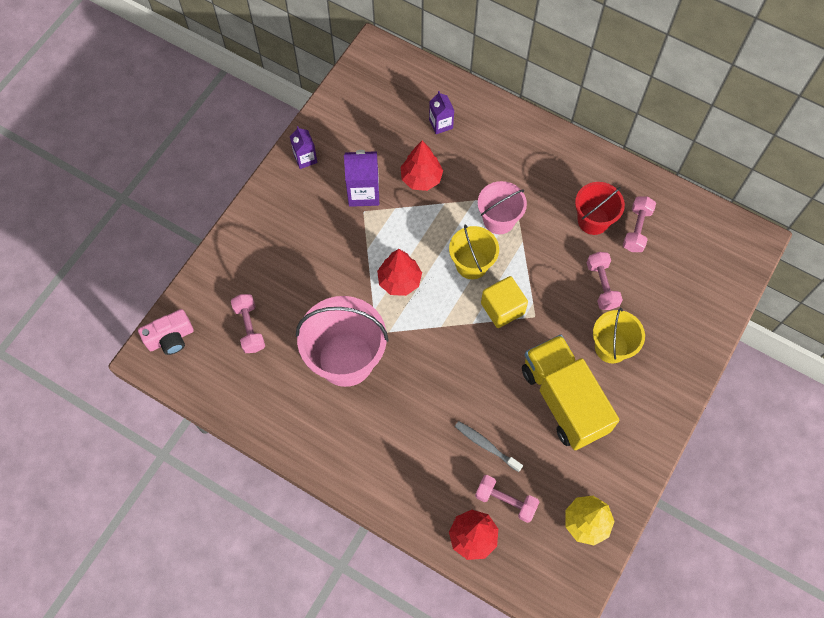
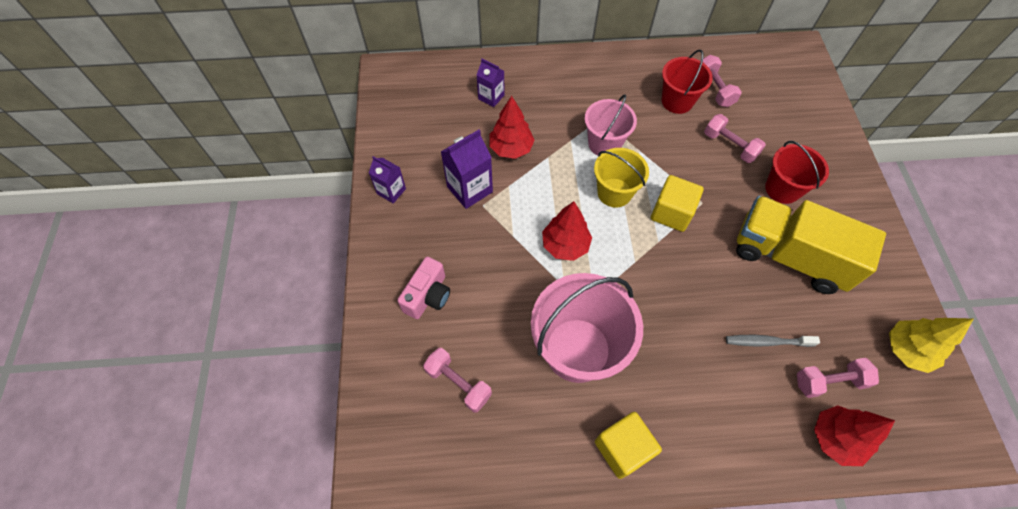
camera: 35 degrees left, 5 degrees down
pink camera [138,309,194,355] -> pink camera moved to [397,257,450,319]
yellow bucket [593,308,645,363] -> red bucket [765,141,829,204]
none -> yellow cube [595,412,662,479]

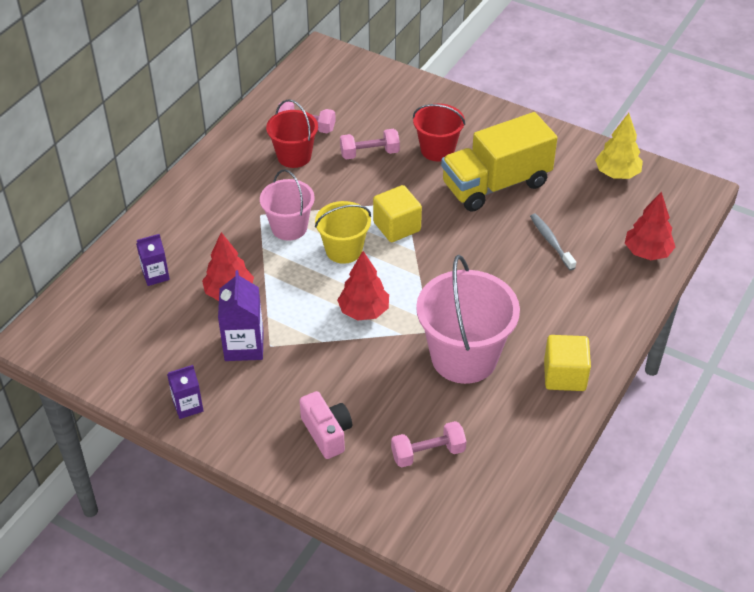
camera: 55 degrees left, 15 degrees down
grey toothbrush [726,335,820,347] -> grey toothbrush turned 120 degrees clockwise [530,214,576,270]
pink dumbbell [797,358,879,398] -> none

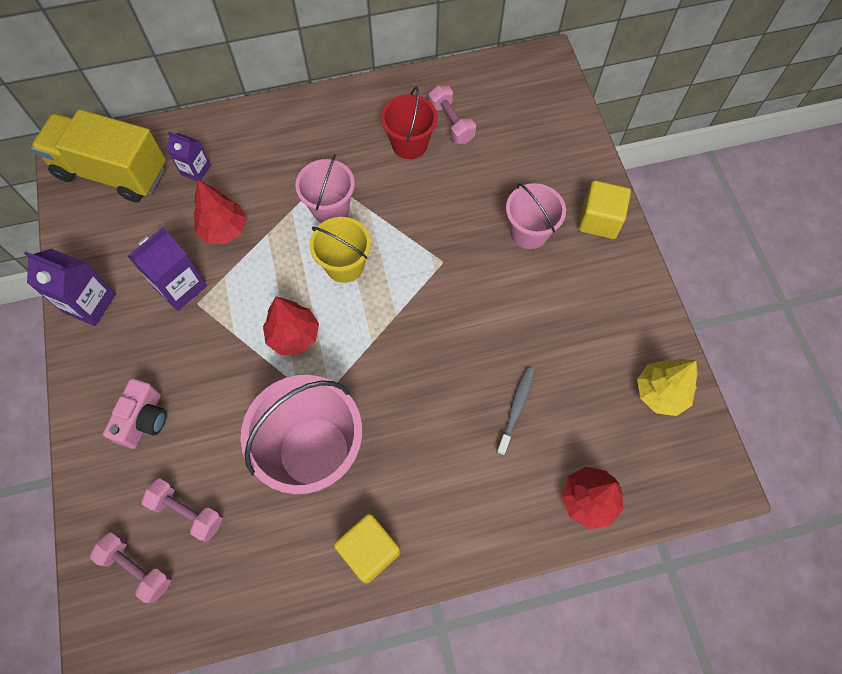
camera: 45 degrees right, 20 degrees up
purple carton [167,365,203,419] -> purple carton [24,249,116,326], size x1.59
pink dumbbell [340,129,400,159] -> pink dumbbell moved to [90,533,172,603]
yellow cube [373,185,422,242] -> yellow cube moved to [578,180,631,239]
red bucket [413,104,465,161] -> pink bucket [506,183,566,249]
yellow truck [441,112,558,212] -> yellow truck moved to [31,109,166,202]

